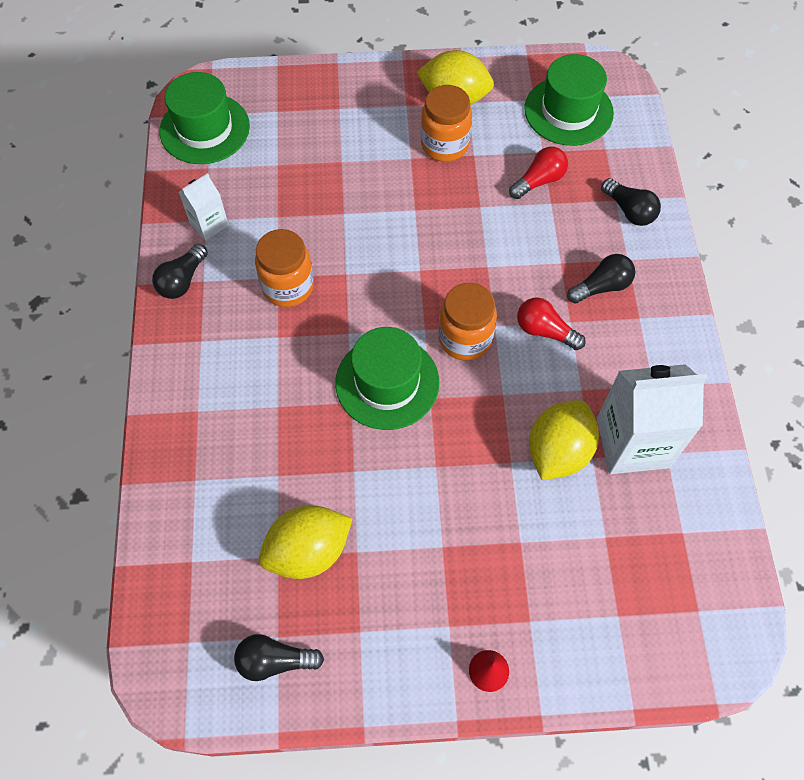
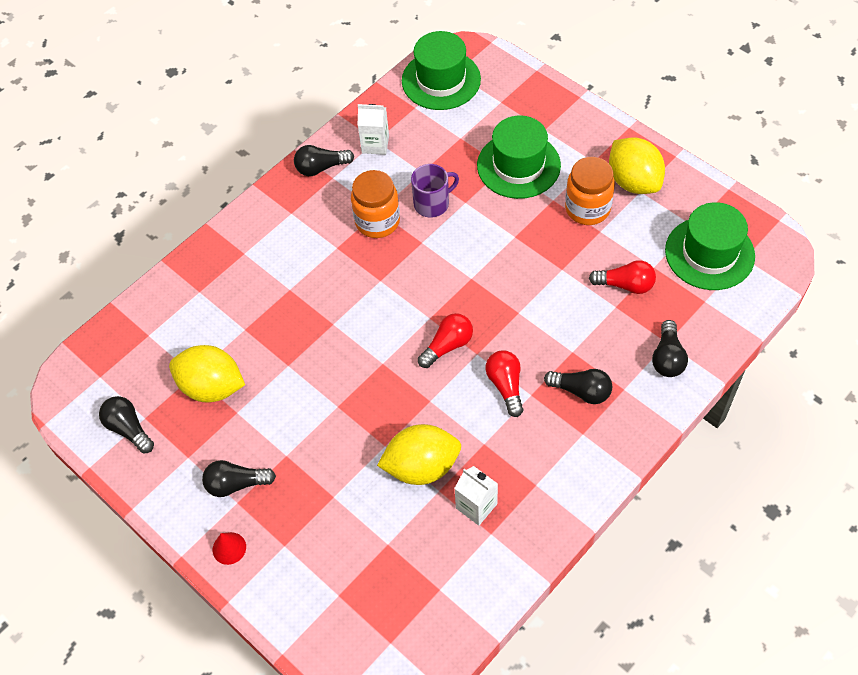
camera: 50 degrees right, 5 degrees down
green hat [335,327,439,430] -> green hat moved to [477,115,561,199]
orange jar [439,283,497,360] -> red light bulb [418,313,473,368]
white carton [597,364,708,474] -> white carton [454,466,498,526], size x0.52
none -> black light bulb [202,460,276,497]
none -> purple mug [411,164,459,218]

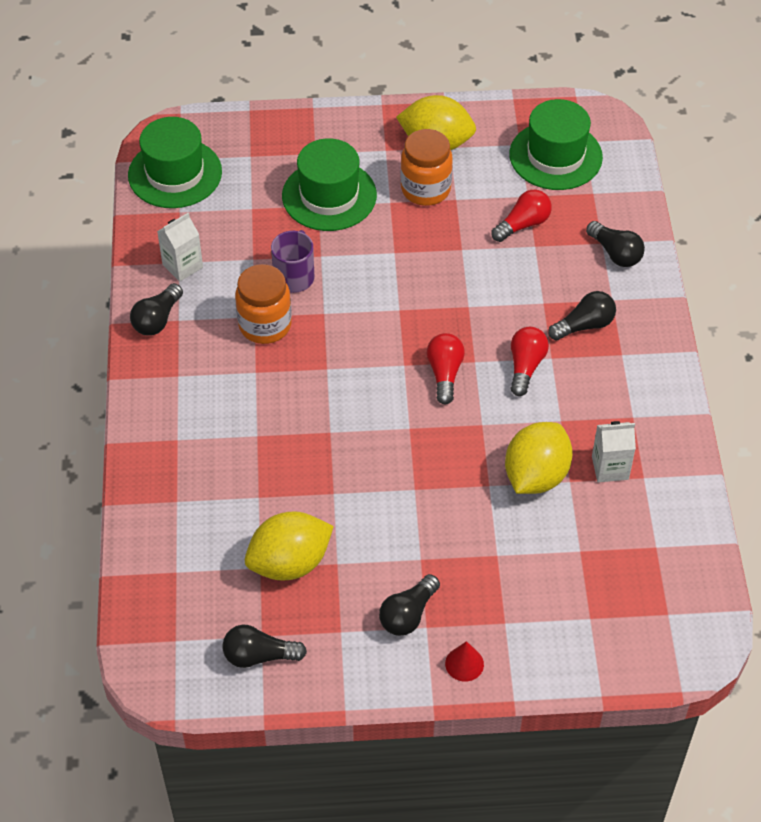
camera: 50 degrees left, 5 degrees down
red light bulb [485,351,523,417] -> red light bulb turned 75 degrees clockwise [511,327,549,396]

